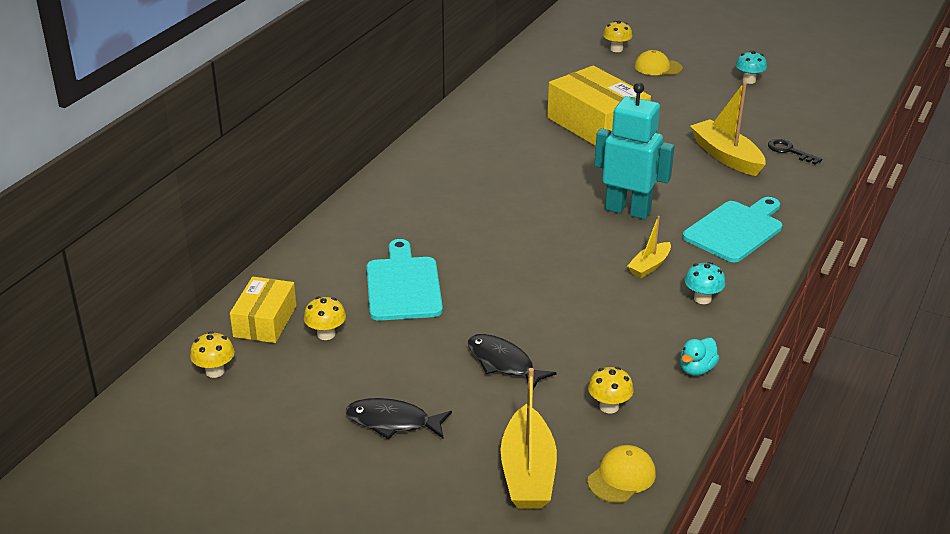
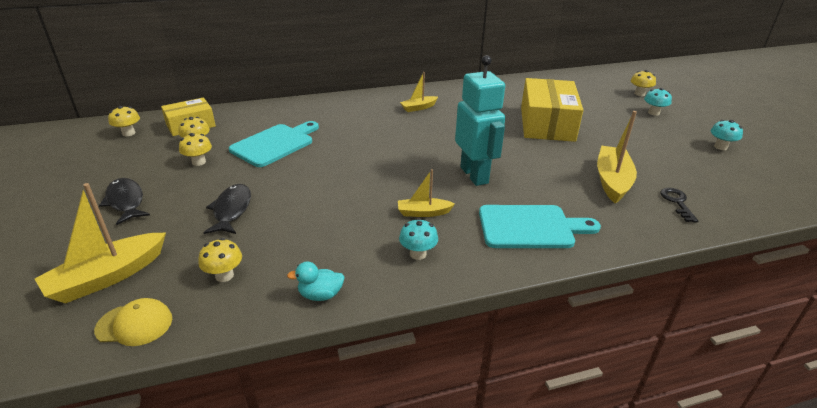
camera: 45 degrees right, 0 degrees up
yellow cap [635,50,683,75] -> turquoise mushroom [644,88,672,116]
none -> yellow mushroom [179,133,212,166]
none -> yellow boat [400,72,438,112]

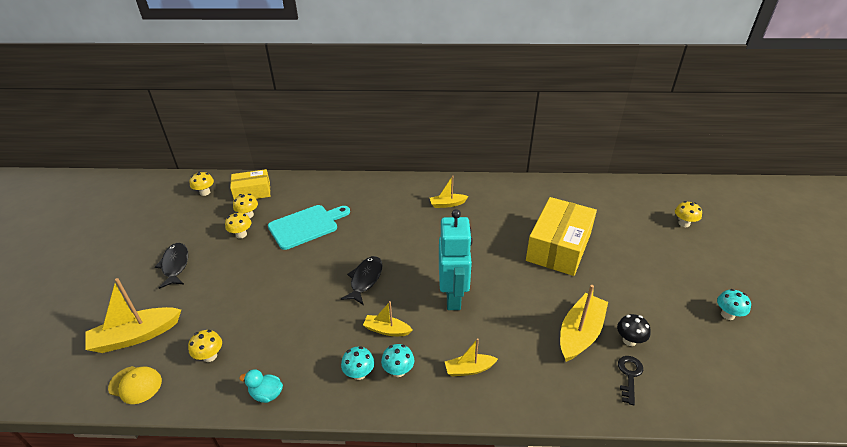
camera: 20 degrees right, 5 degrees up
black fish [204,184,251,234] -> black fish moved to [341,256,383,305]
turquoise cutting board [479,205,601,248] -> yellow boat [445,338,498,376]
turquoise mushroom [644,88,672,116] -> turquoise mushroom moved to [381,344,415,377]
none -> black mushroom [617,314,651,346]

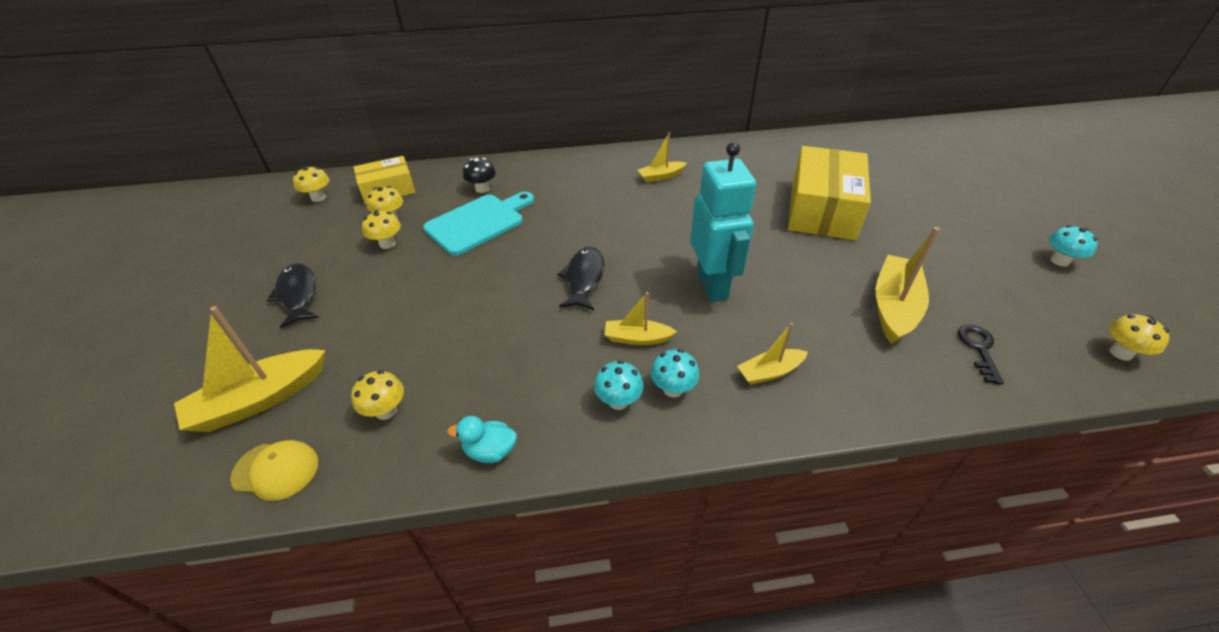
camera: 10 degrees left, 5 degrees up
black mushroom [617,314,651,346] -> black mushroom moved to [463,158,496,193]
yellow mushroom [675,201,702,227] -> yellow mushroom moved to [1109,314,1169,361]

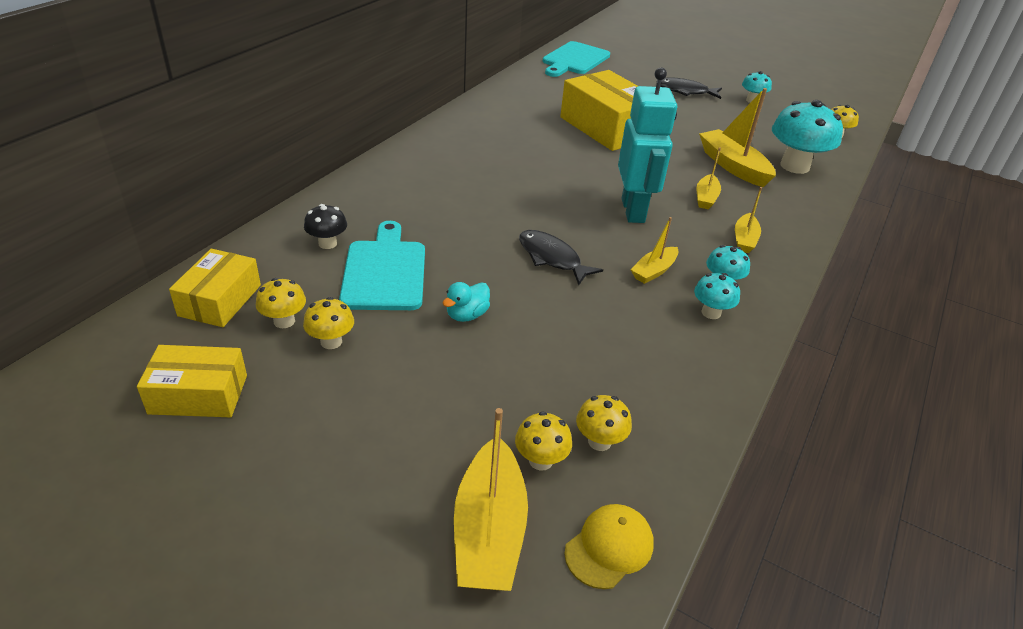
camera: 55 degrees left, 5 degrees down
black fish [267,263,319,329] -> black fish moved to [656,77,722,99]
yellow mushroom [293,166,329,202] -> yellow mushroom moved to [515,411,572,471]
turquoise duck [447,416,517,463] -> turquoise duck moved to [442,282,490,322]
yellow boat [638,133,687,183] -> yellow boat moved to [697,147,721,210]
turquoise robot [690,142,756,302] -> turquoise robot turned 60 degrees clockwise [618,68,677,223]
black key [958,324,1004,385] -> turquoise mushroom [772,100,843,174]
none -> yellow box [137,345,247,417]
none -> turquoise cutting board [543,41,610,77]

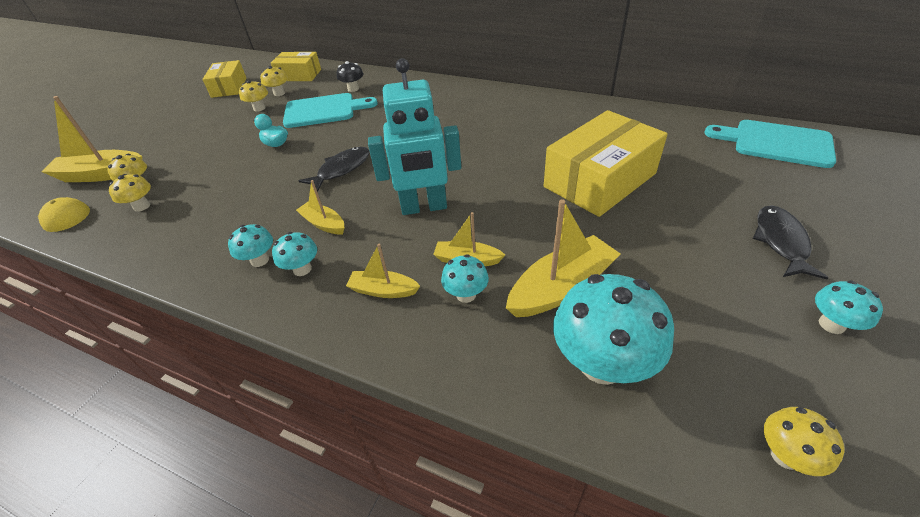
camera: 90 degrees right, 5 degrees up
none -> turquoise mushroom [441,254,489,303]

